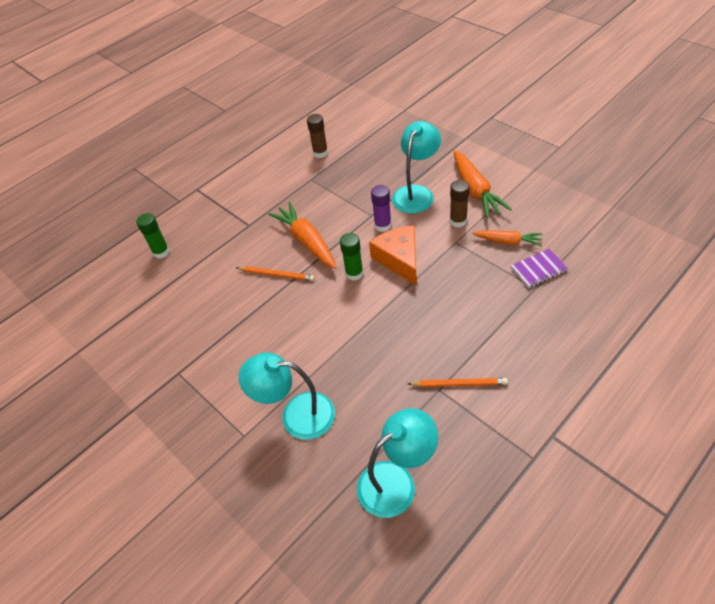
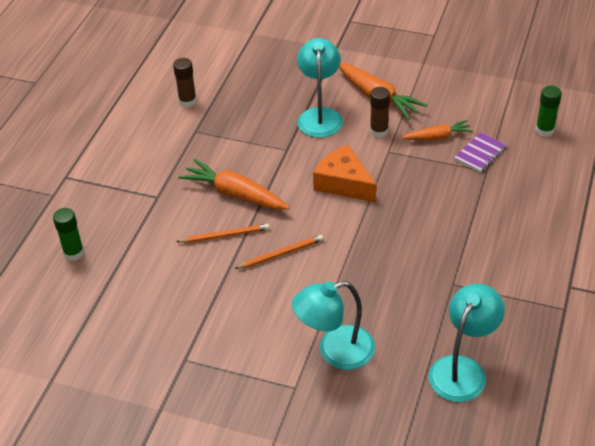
camera: 30 degrees left, 5 degrees down
green glue stick [340,233,363,281] -> green glue stick moved to [535,86,562,137]
purple glue stick [371,185,392,232] -> none
orange pencil [408,378,508,387] -> orange pencil moved to [234,235,323,269]

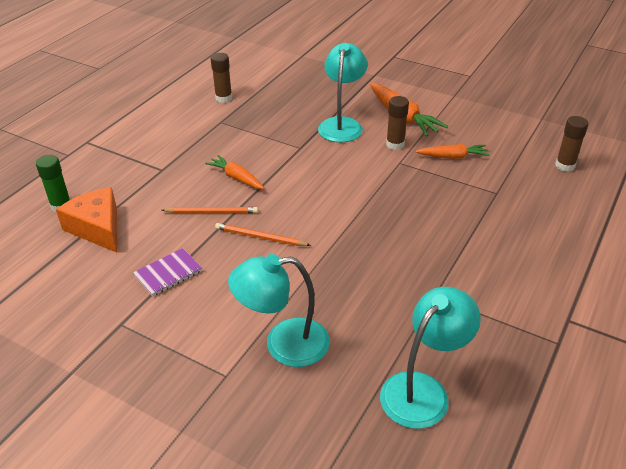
camera: 10 degrees right, 5 degrees down
orange carrot [179,159,290,210] -> orange carrot [205,155,264,189], size x0.62
orange pencil [234,235,323,269] -> orange pencil turned 150 degrees counterclockwise [215,223,311,246]
orange cheese [313,144,377,202] -> orange cheese moved to [56,187,117,253]
purple notebook [454,132,507,173] -> purple notebook moved to [133,248,202,296]
green glue stick [535,86,562,137] -> brown glue stick [555,116,588,172]

